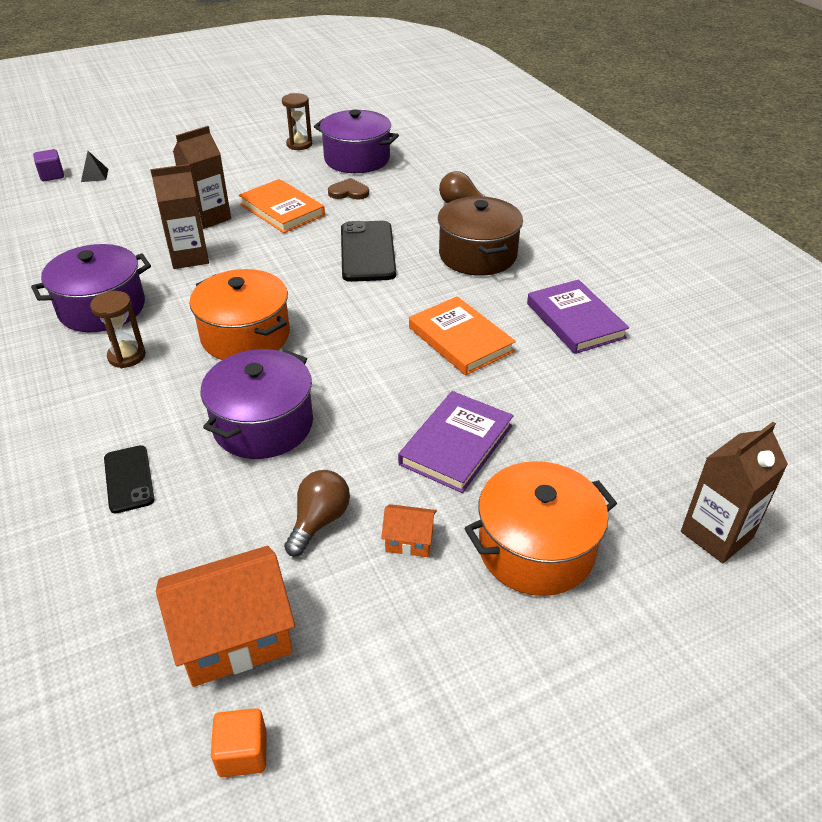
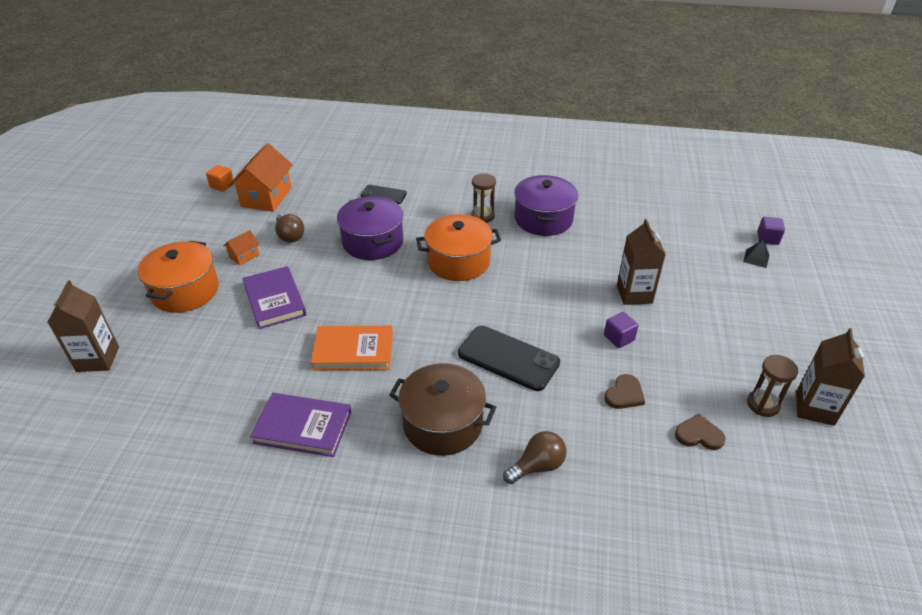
camera: 125 degrees right, 0 degrees up
brown carton [150,164,209,269] -> brown carton moved to [796,328,865,426]
orange book [239,179,325,233] -> purple cube [604,312,638,348]
purple pot [314,109,399,173] -> brown heart [675,414,726,450]

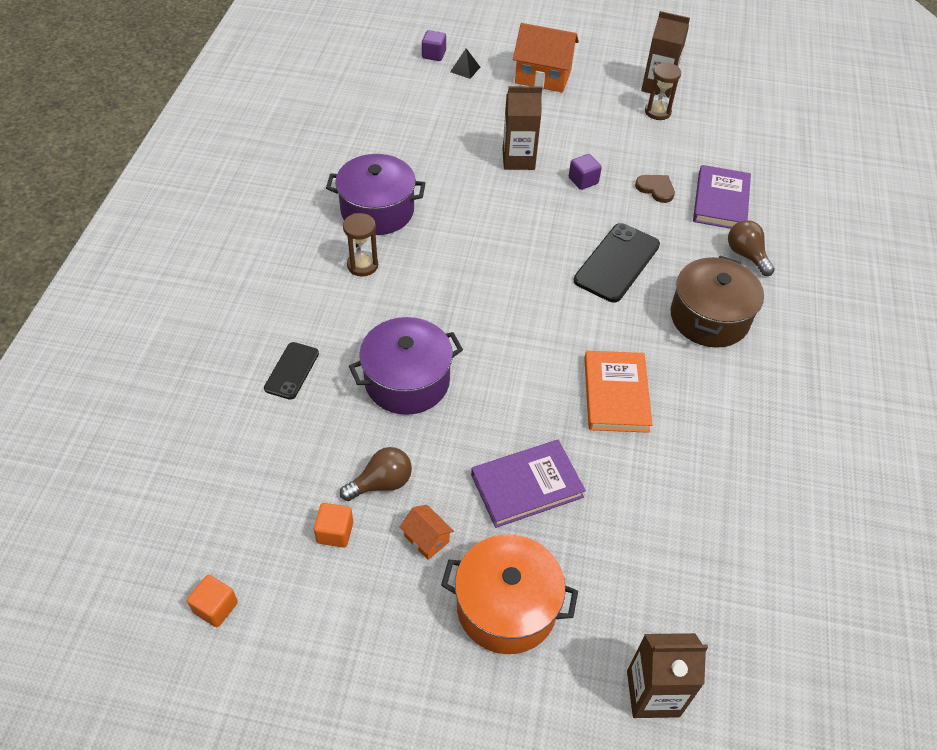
camera: 90 degrees left, 10 degrees up
orange house [229,143,293,212] -> orange house moved to [513,23,579,93]
purple book [250,393,352,457] -> purple book moved to [693,165,751,229]
orange pot [416,214,501,281] -> none
brown heart [675,414,726,450] -> none
none -> orange cube [314,503,353,548]

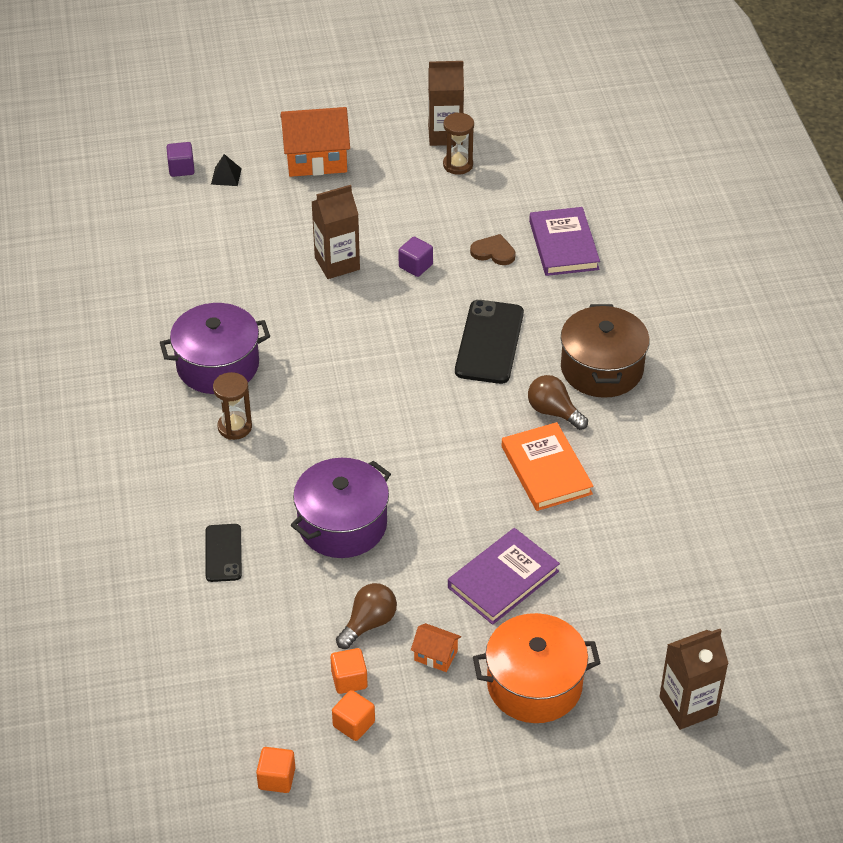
camera: 20 degrees left, 5 degrees down
brown light bulb [728,220,775,276] -> brown light bulb moved to [528,375,588,430]
none -> orange cube [332,690,375,741]

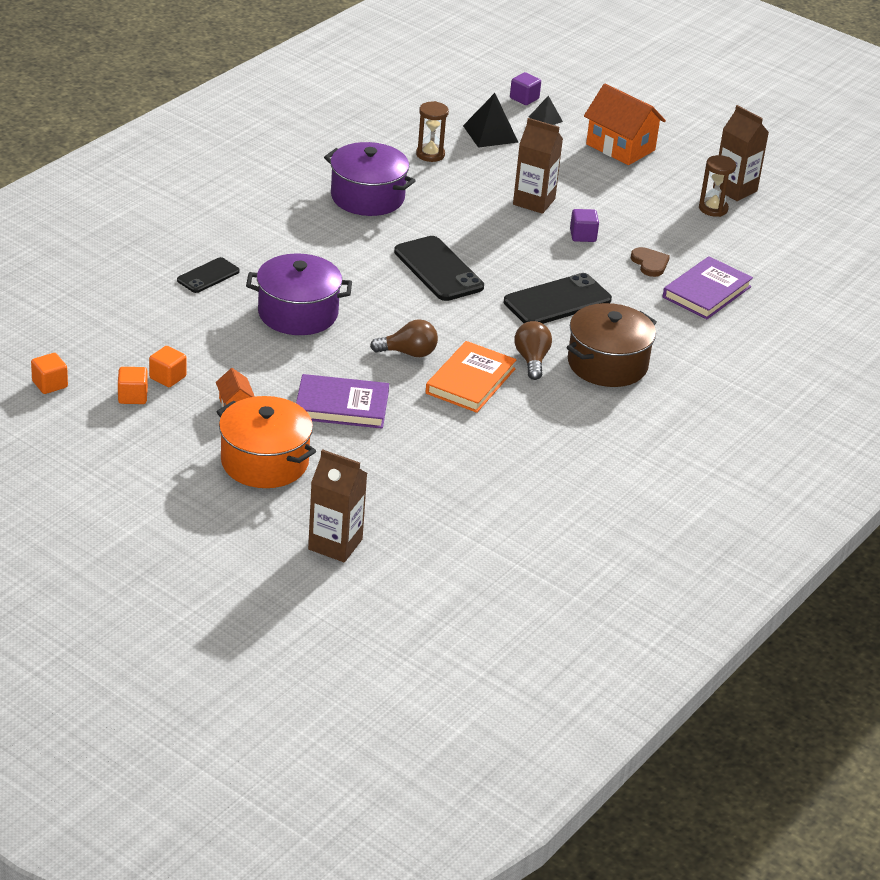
camera: 45 degrees right, 10 degrees down
brown hourglass [213,372,252,440] -> brown hourglass moved to [416,101,449,162]
brown light bulb [336,583,397,649] -> brown light bulb moved to [370,319,438,357]
none -> black phone [394,236,484,301]
none -> black pyramid [463,93,519,148]

